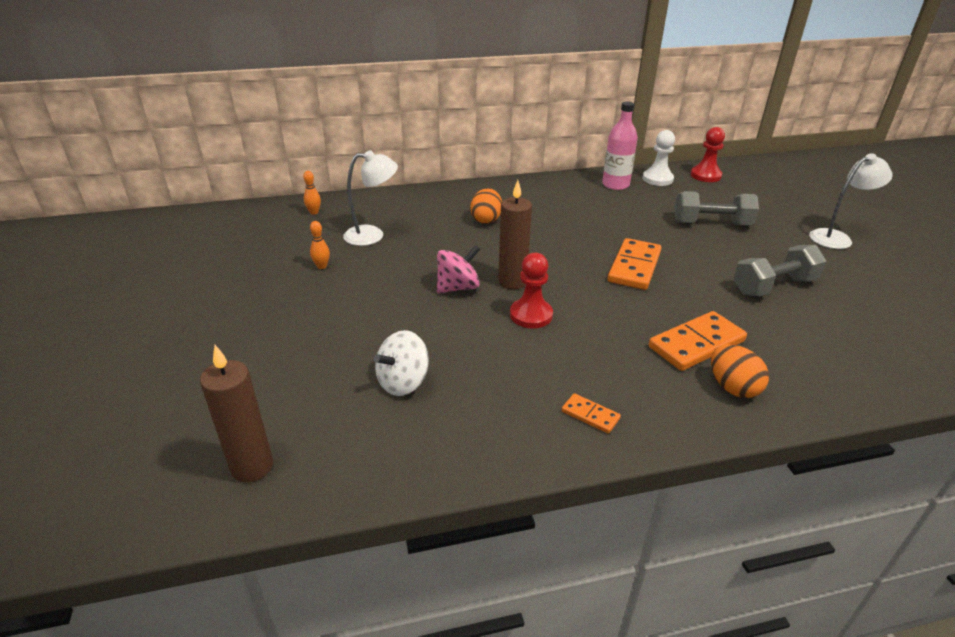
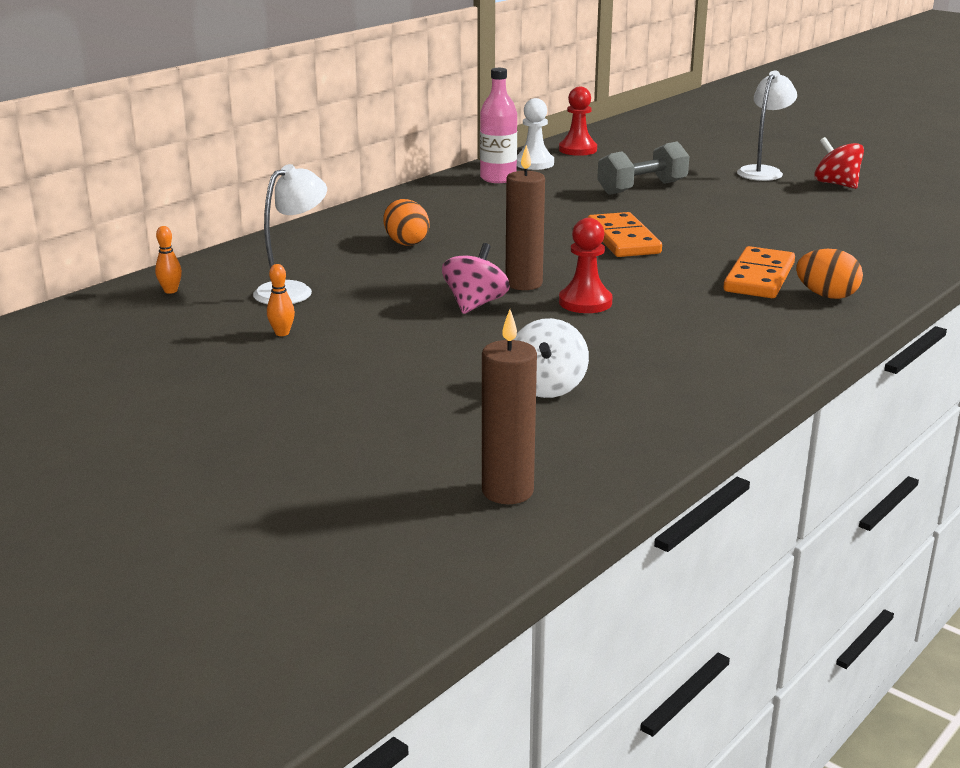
camera: 35 degrees left, 10 degrees down
orange domino [562,393,621,434] -> none
grey dumbbell [733,245,826,296] -> none
none -> red spinning top [814,137,864,189]

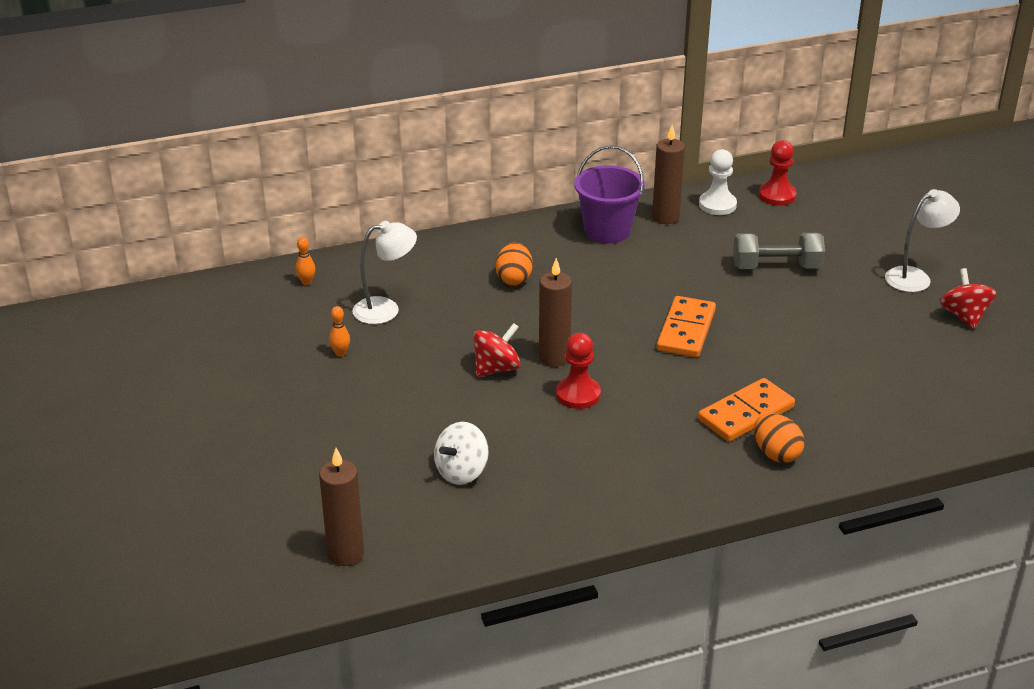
camera: 30 degrees right, 10 degrees up
pink spinning top [442,243,510,314] -> red spinning top [473,323,521,377]
pink bottle [480,68,517,183] -> brown candle [652,125,685,224]
none -> purple bucket [574,145,645,243]

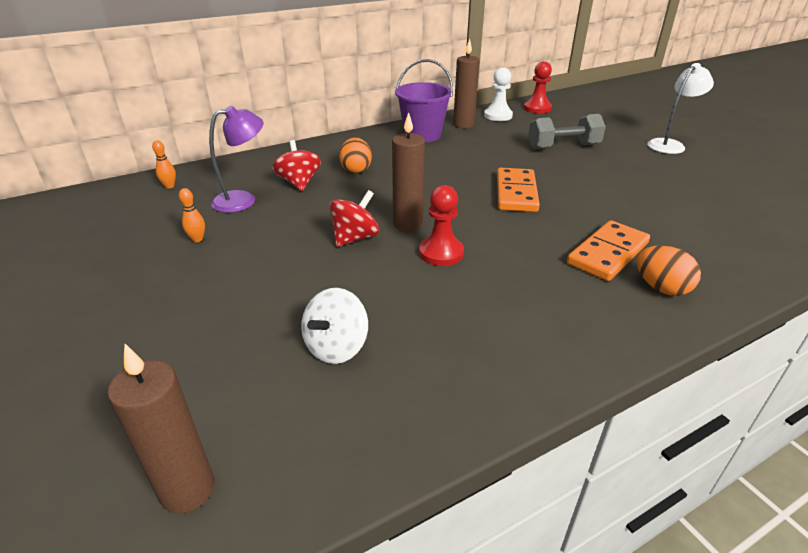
camera: 10 degrees left, 0 degrees up
white lamp [352,221,417,324] -> purple lamp [209,106,264,213]
red spinning top [940,268,997,329] -> red spinning top moved to [272,140,321,191]

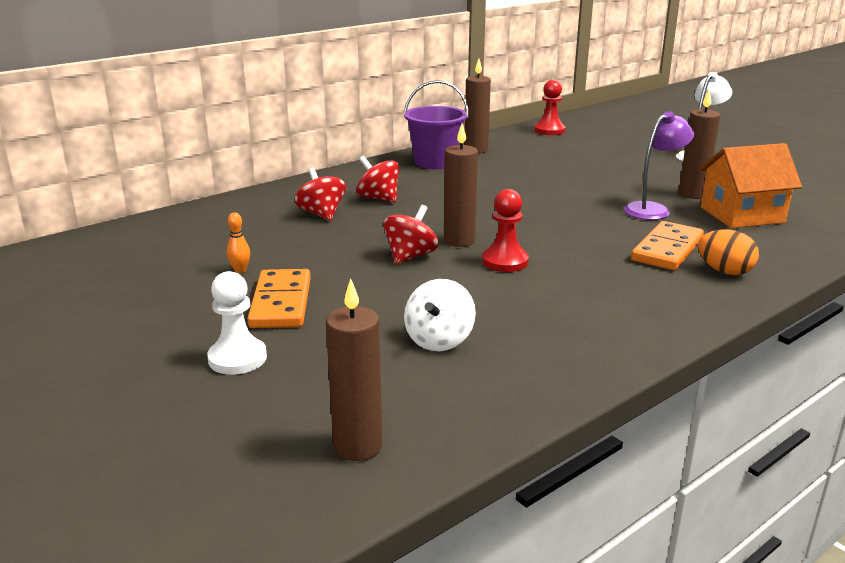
camera: 10 degrees left, 10 degrees down
orange bowling pin [152,140,176,189] -> none
purple lamp [209,106,264,213] -> purple lamp moved to [624,111,694,220]
orange egg [339,137,372,174] -> red spinning top [356,156,399,202]
white pawn [484,67,513,121] -> white pawn moved to [207,271,267,375]
orange domino [497,168,540,212] -> orange domino moved to [247,269,311,328]
grey dumbbell [528,114,606,149] -> none
none -> brown candle [679,90,720,199]
none -> orange house [699,143,802,228]

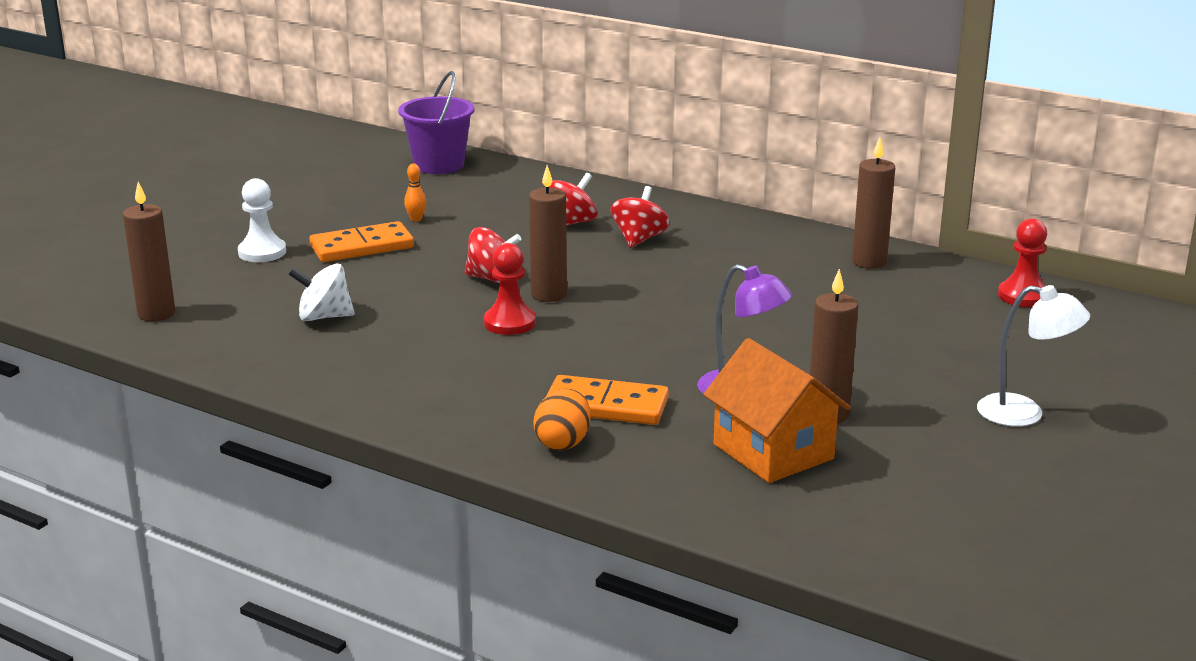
camera: 70 degrees right, 0 degrees up
purple bucket [404,80,469,169] -> purple bucket moved to [398,71,474,174]

